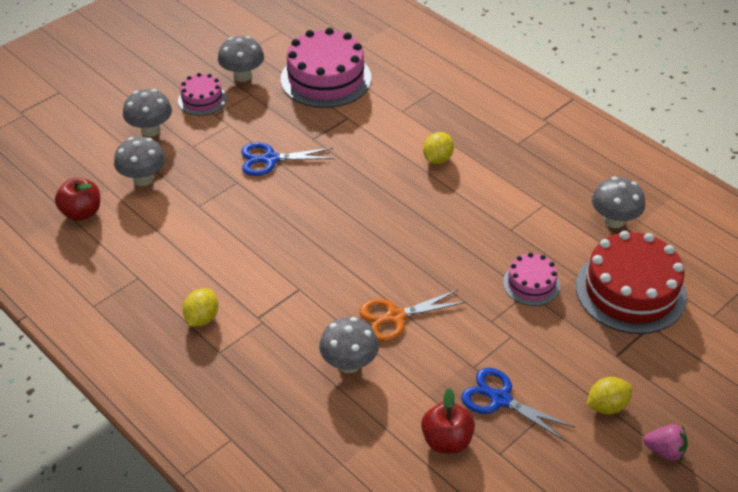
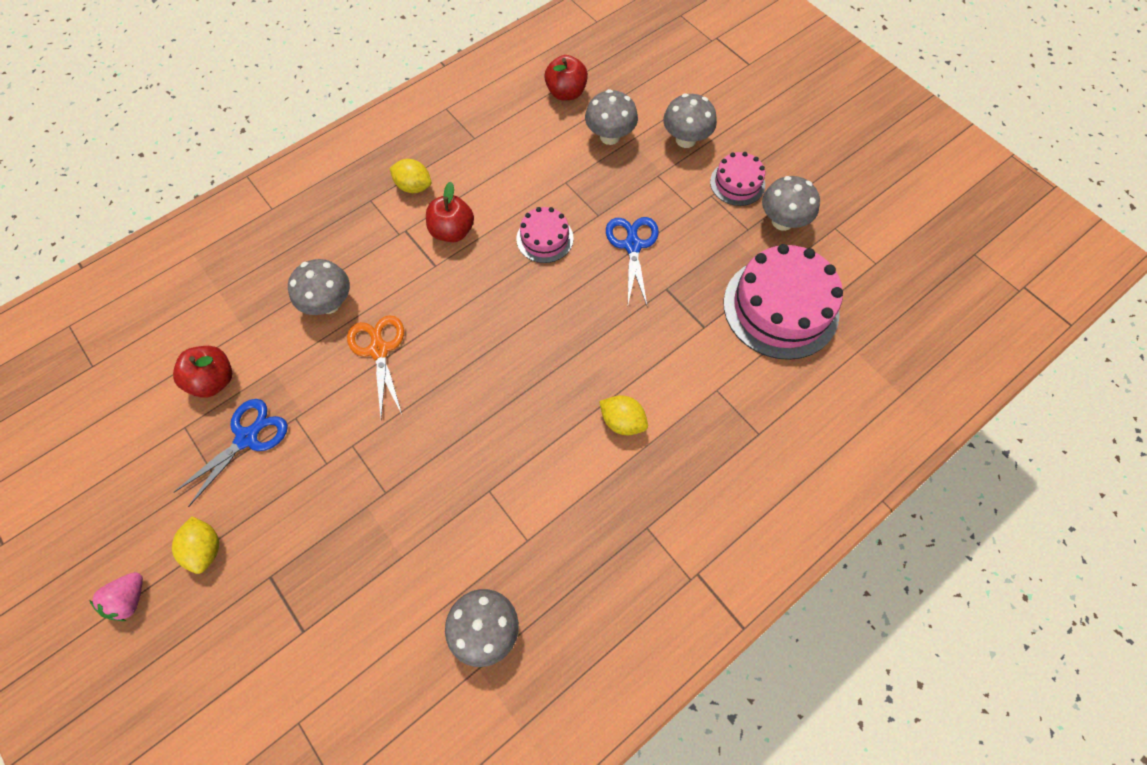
camera: 95 degrees right, 20 degrees up
pink cake [503,253,560,306] -> pink cake moved to [516,207,574,263]
red cake [576,231,687,334] -> none
none -> red apple [426,182,474,242]

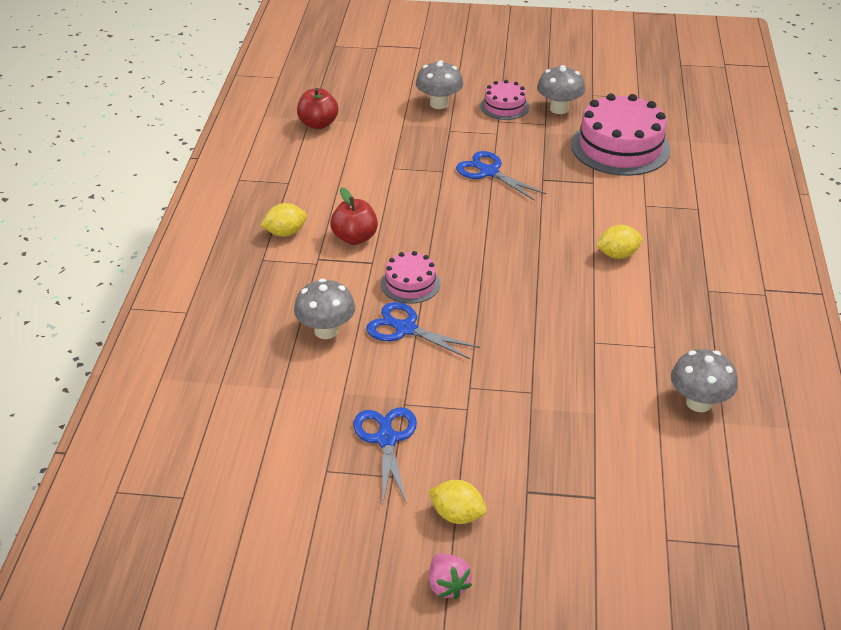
camera: 45 degrees left, 25 degrees down
red apple [173,346,232,398] -> none
orange scissors [347,315,404,418] -> blue scissors [366,302,480,359]
pink cake [516,207,574,263] -> pink cake moved to [381,251,440,304]
grey mushroom [585,89,638,145] -> none

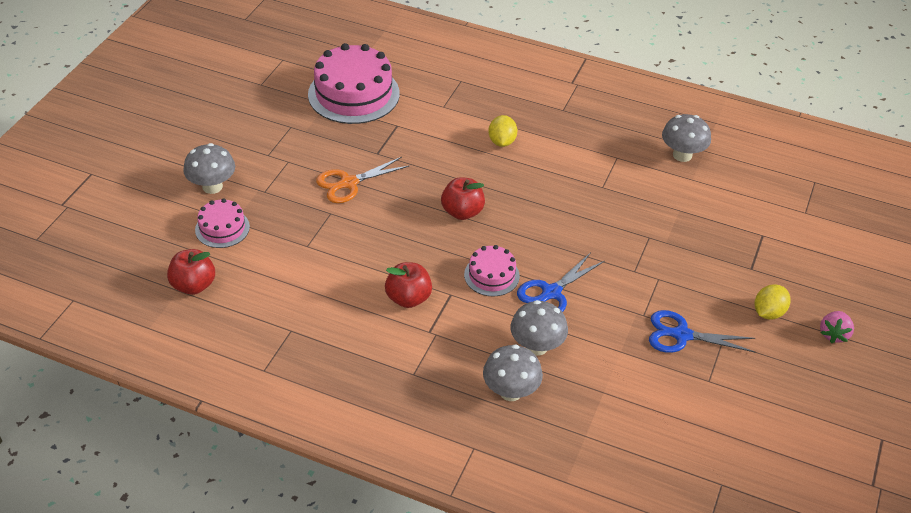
camera: 75 degrees left, 5 degrees up
yellow lemon [261,203,307,237] -> none
pink strawberry [429,553,472,599] -> pink strawberry turned 120 degrees clockwise [820,311,854,343]
blue scissors [456,151,546,201] -> orange scissors [316,157,409,203]
pink cake [480,80,529,120] -> pink cake moved to [195,199,250,248]
grey mushroom [537,65,585,114] -> grey mushroom moved to [483,345,543,401]
none -> red apple [441,177,485,220]

